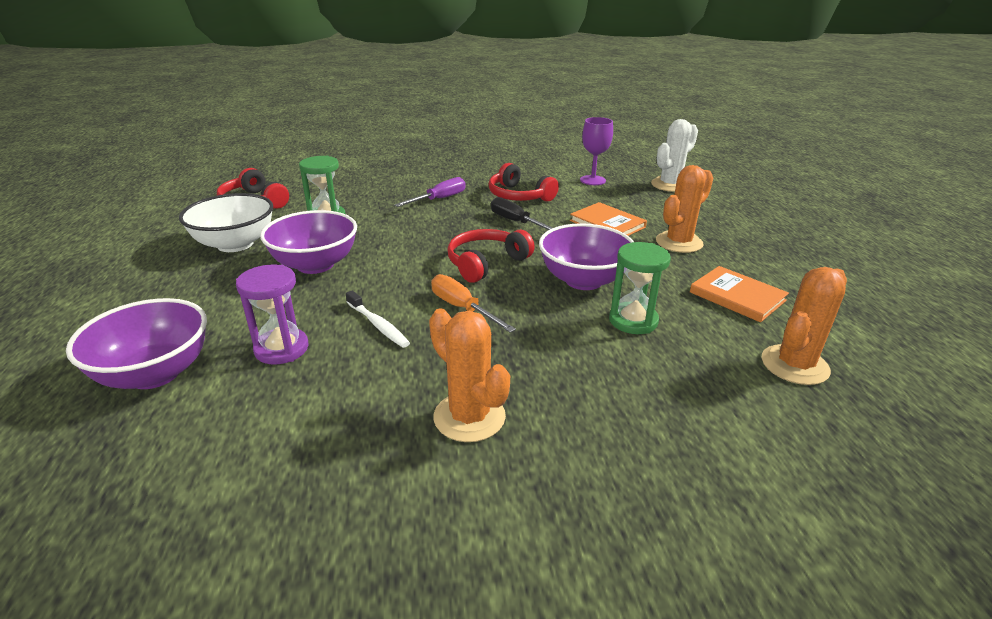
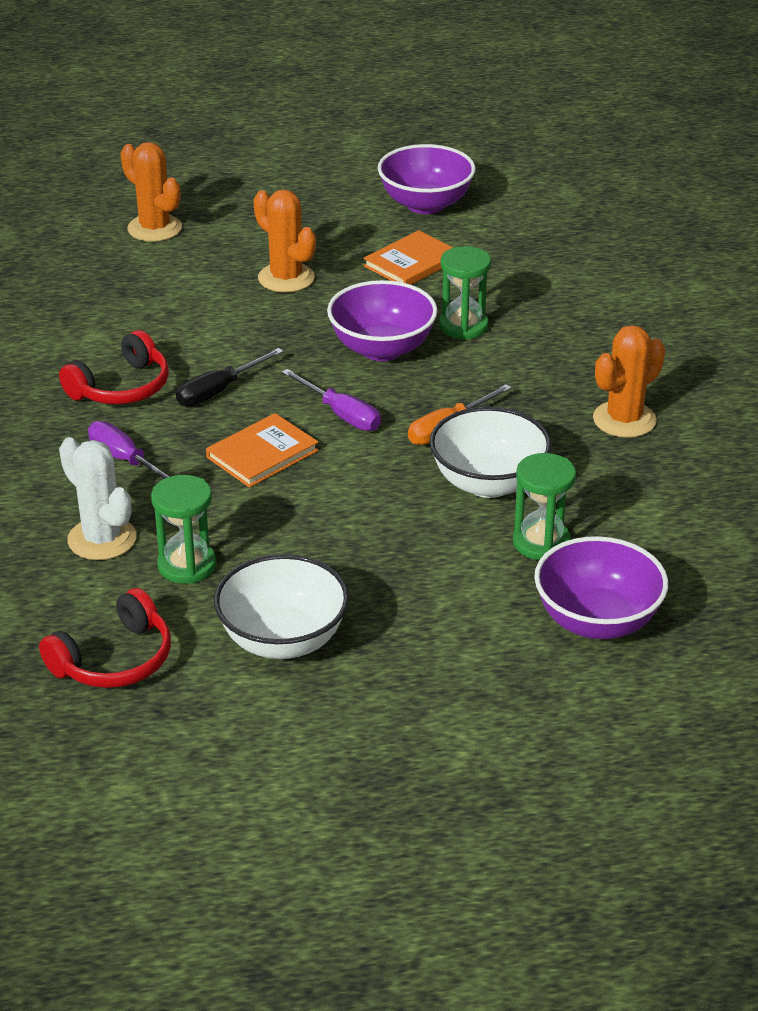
camera: 90 degrees left, 5 degrees up
purple hourglass [236,265,309,364] -> green hourglass [513,453,576,560]
purple bowl [260,210,357,274] -> purple bowl moved to [378,144,475,214]
white toothbrush [346,291,410,348] -> white bowl [430,407,551,498]
red headphones [447,229,535,283] -> purple screwdriver [282,369,381,431]
orange book [570,202,647,236] -> orange book moved to [206,413,319,488]
purple goblet [580,117,613,185] -> none
white cactus [651,119,698,192] -> white cactus moved to [59,437,137,560]
orange cactus [762,267,847,385] -> orange cactus moved to [120,142,182,242]

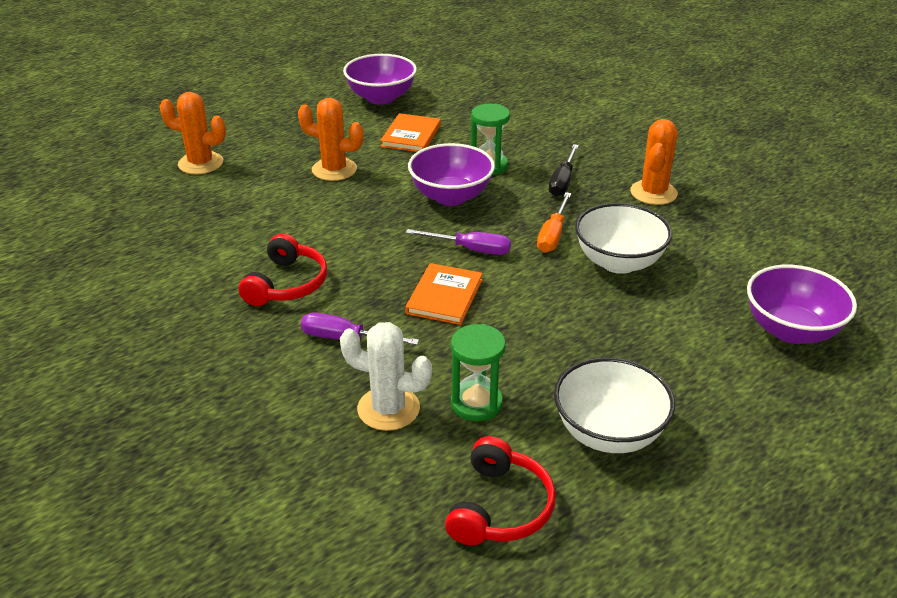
camera: 30 degrees left, 0 degrees up
black screwdriver [176,348,283,406] -> black screwdriver moved to [549,144,579,197]
green hourglass [513,453,576,560] -> none

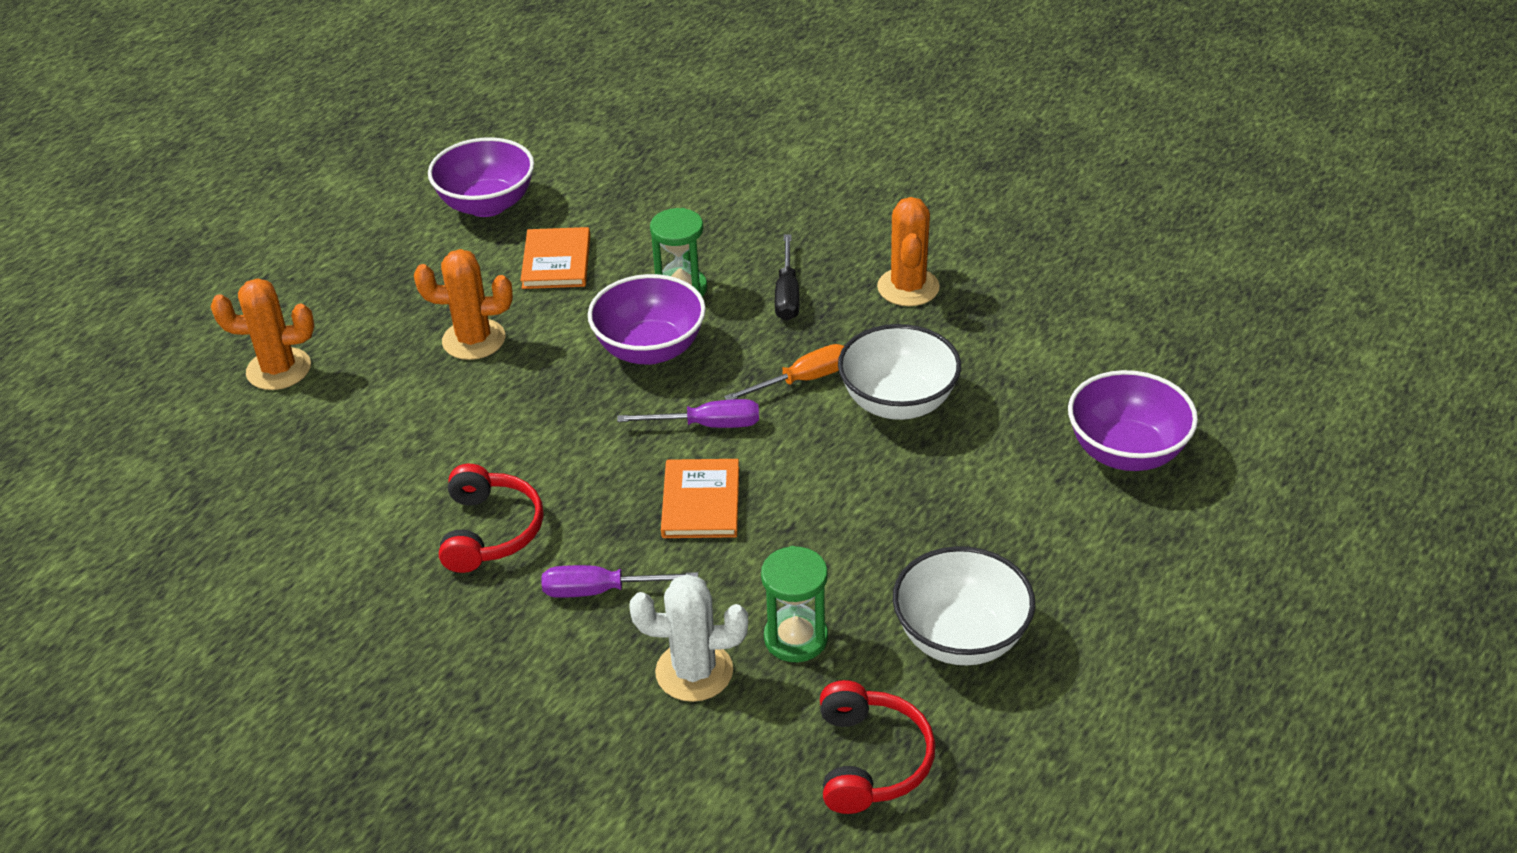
camera: 15 degrees left, 5 degrees up
orange screwdriver [537,192,571,253] -> orange screwdriver turned 120 degrees counterclockwise [724,344,844,400]

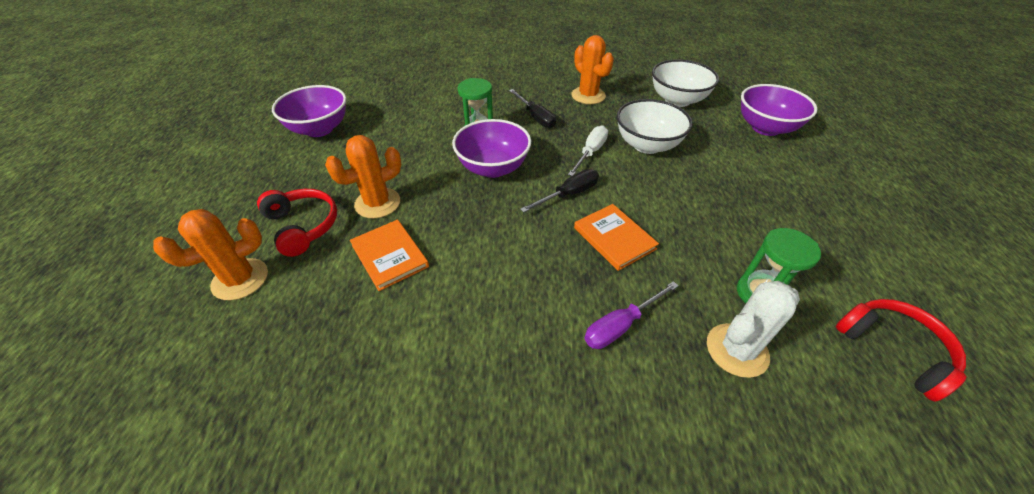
camera: 35 degrees left, 5 degrees up
red headphones [439,464,544,573] -> red headphones moved to [257,189,337,257]
orange book [520,227,590,289] -> orange book moved to [350,220,429,291]
purple screwdriver [617,399,759,428] -> black screwdriver [520,169,599,213]
orange screwdriver [724,344,844,400] -> white screwdriver [568,125,608,176]
white bowl [893,546,1035,666] -> white bowl moved to [652,59,719,107]

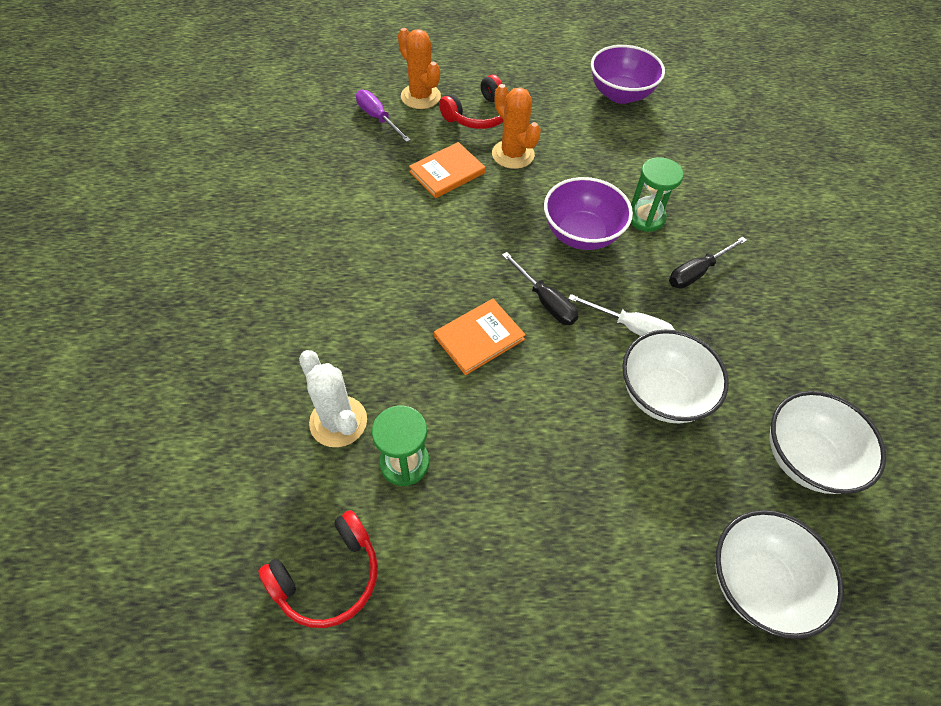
camera: 85 degrees right, 10 degrees up
orange cactus [571,35,614,104] -> none
purple screwdriver [584,281,679,349] -> purple screwdriver moved to [356,90,411,142]
purple bowl [741,84,817,136] -> white bowl [716,510,844,639]

